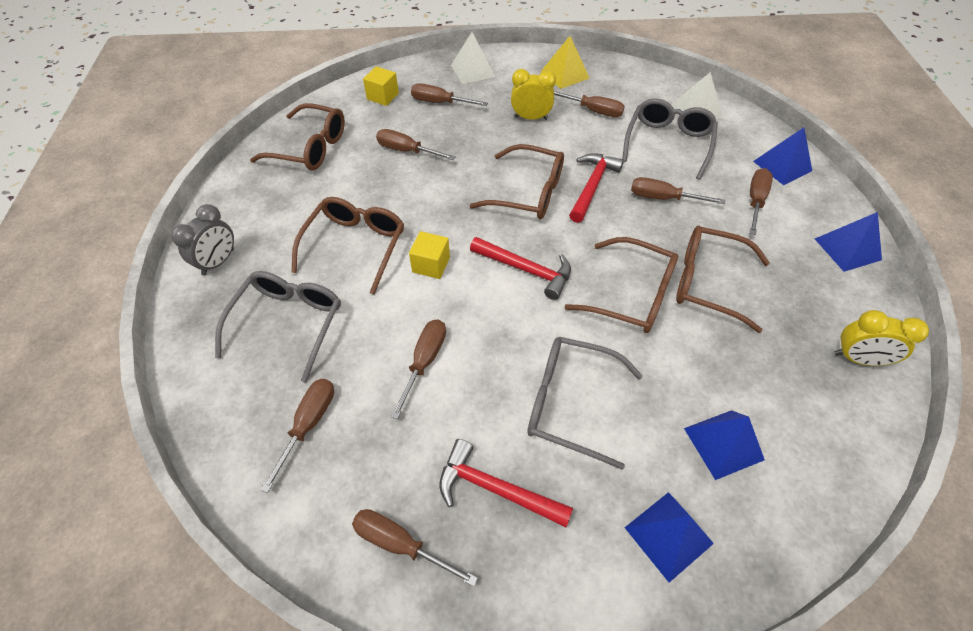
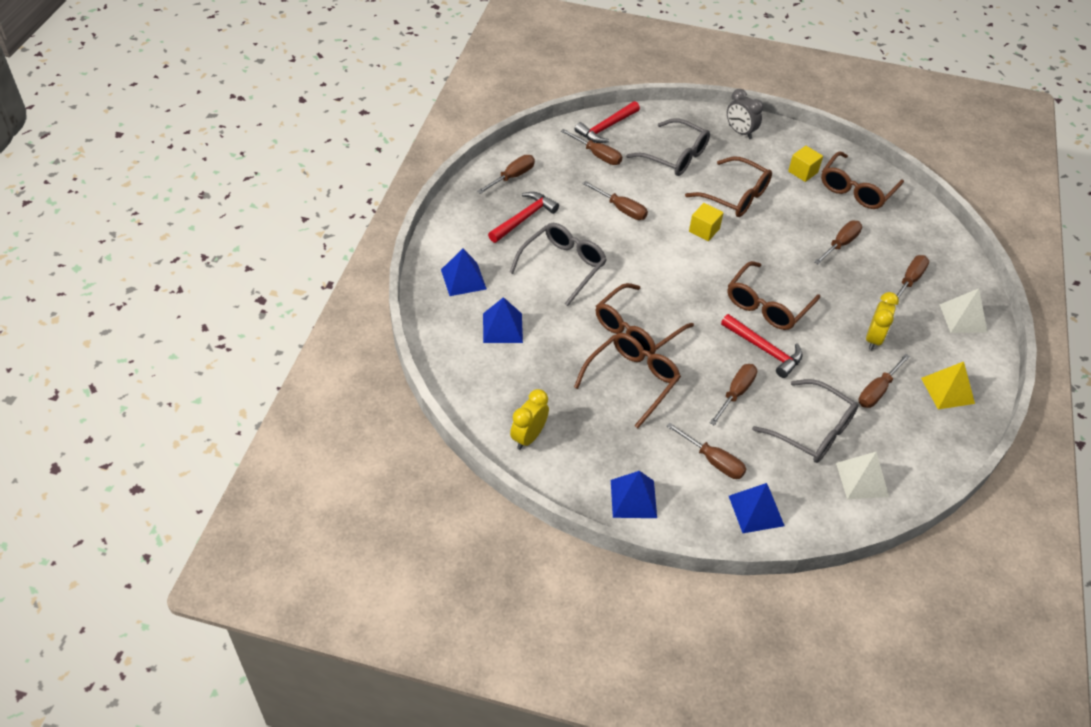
camera: 105 degrees right, 5 degrees down
yellow cube [363,66,399,106] -> yellow cube moved to [788,146,823,182]
red hammer [470,237,571,300] -> red hammer moved to [574,101,640,143]

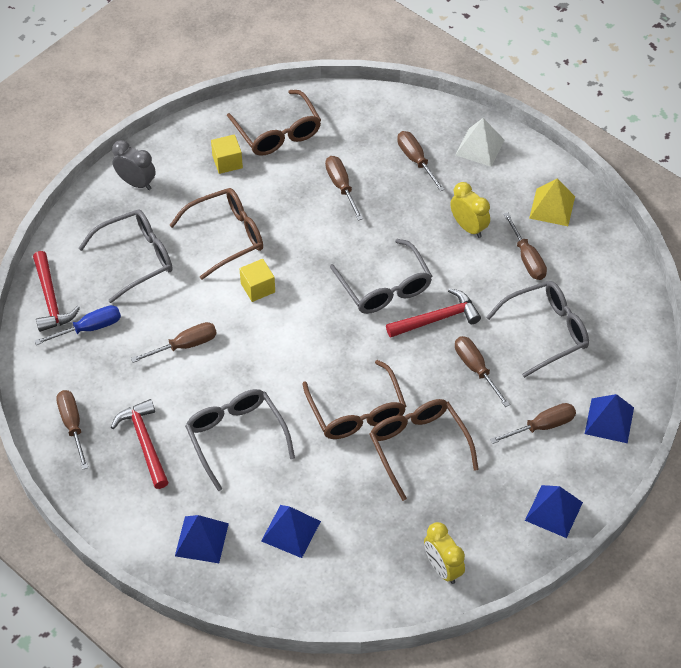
camera: 60 degrees left, 5 degrees up
brown screwdriver [561,129,622,165] -> blue screwdriver [35,305,121,345]
grey clock [727,89,763,139] -> grey clock turned 135 degrees counterclockwise [112,140,156,190]
brown glasses [728,261,820,330] -> grey glasses [330,239,432,314]
white pyramid [836,452,889,499] -> none

